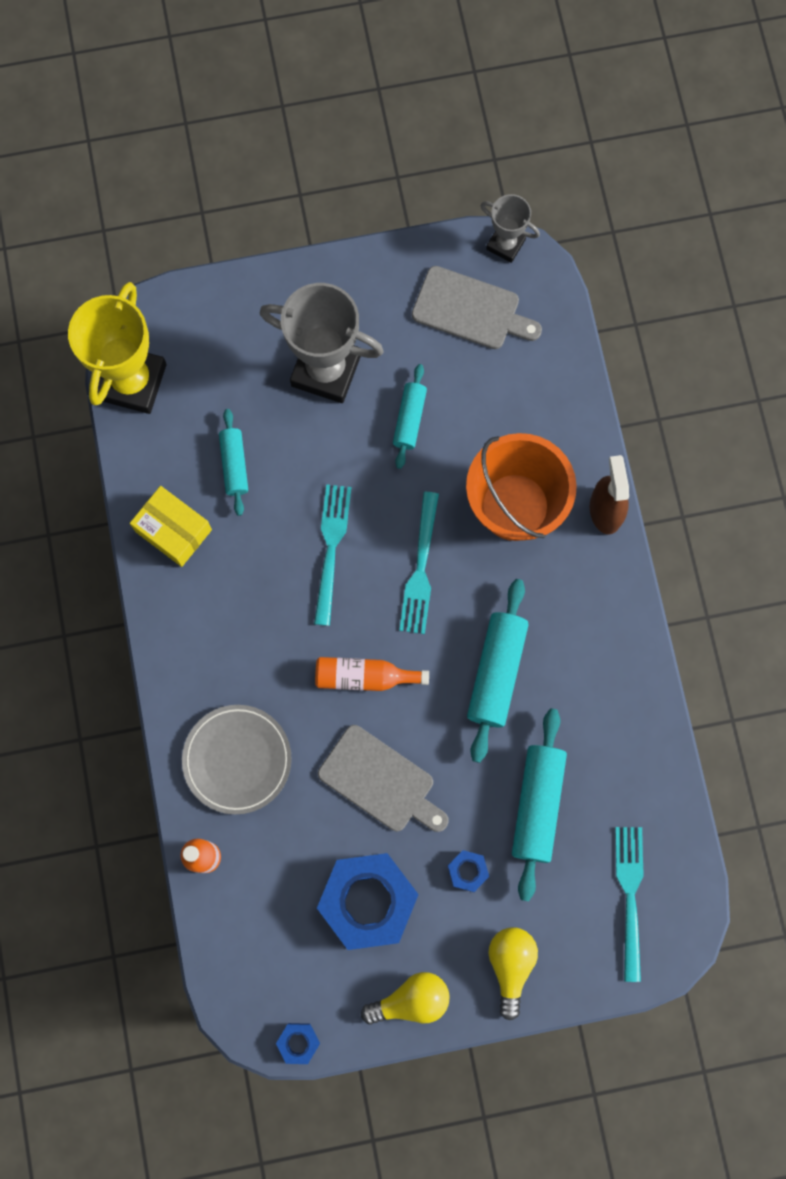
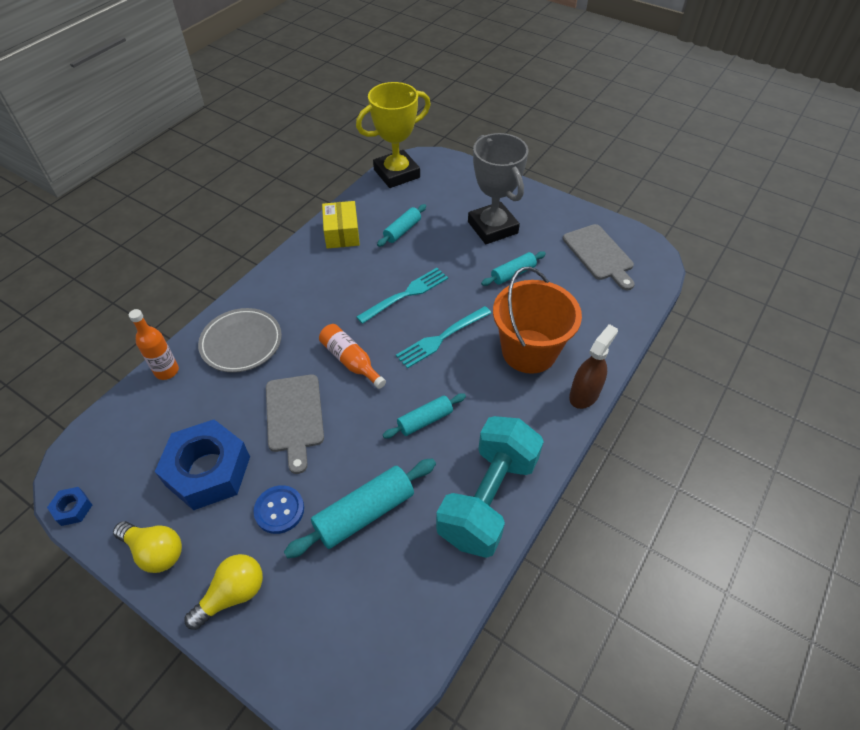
camera: 45 degrees right, 25 degrees down
blue nut [448,850,489,892] -> blue button [254,485,304,534]
turquoise rolling pin [467,579,529,763] -> turquoise rolling pin [383,393,466,439], size x0.61
grey trophy [480,194,540,263] -> none
turquoise fork [615,827,644,982] -> none
none -> turquoise dumbbell [436,416,544,558]

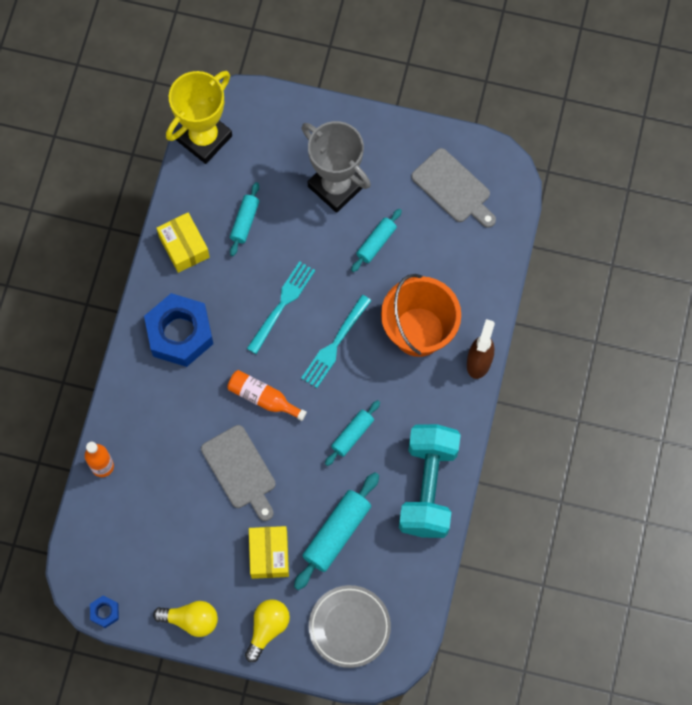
camera: 20 degrees left, 20 degrees up
blue nut [155,419,250,510] -> blue nut moved to [144,293,213,367]
grey plate [198,308,282,373] -> grey plate moved to [309,585,391,668]
blue button [254,485,304,534] -> yellow box [249,526,289,579]

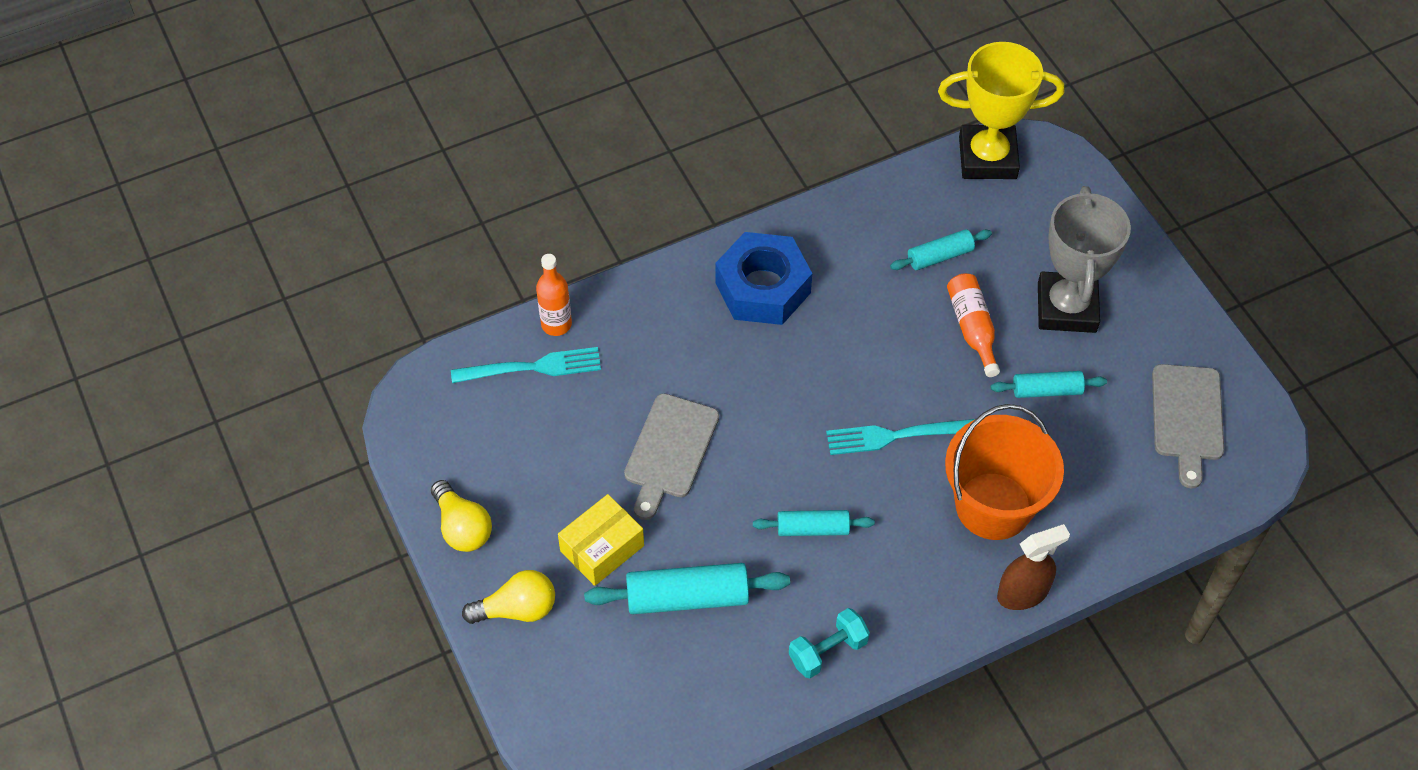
camera: 50 degrees right, 15 degrees down
blue nut [90,595,119,628] -> none
yellow box [157,212,210,273] -> none
orange bottle [227,370,307,421] -> orange bottle moved to [947,273,1000,377]
turquoise fork [247,261,315,354] -> turquoise fork moved to [451,347,601,383]
grey plate [309,585,391,668] -> none
turquoise dumbbell [399,424,460,538] -> turquoise dumbbell [789,608,870,678], size x0.49

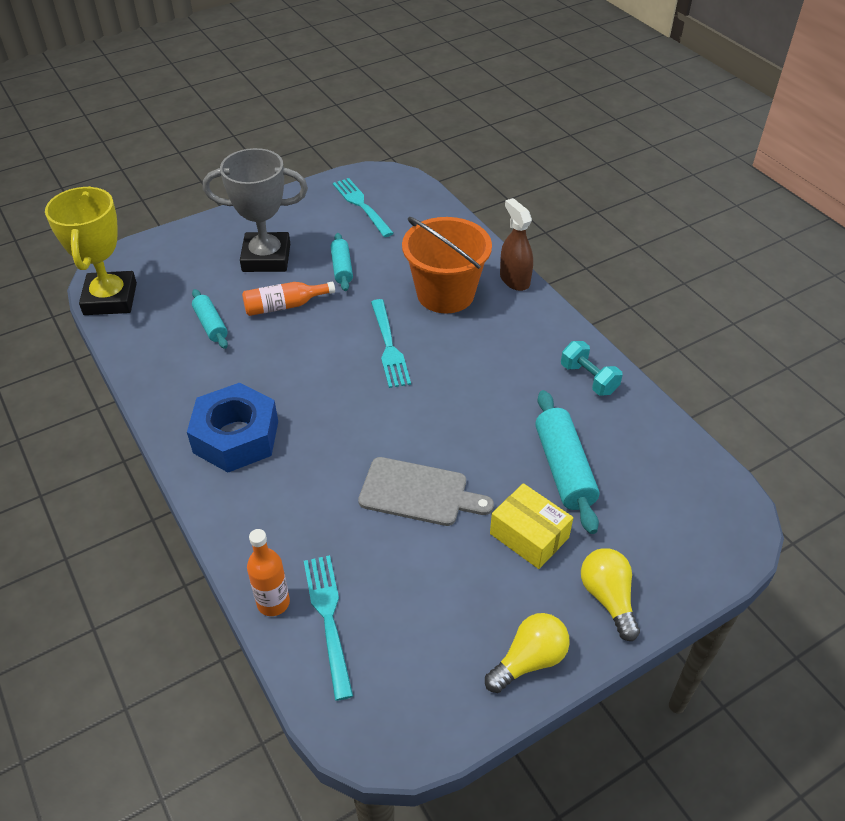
camera: 95 degrees left, 10 degrees down
turquoise rolling pin [753,510,875,536] -> none
grey cutting board [1152,364,1224,488] -> turquoise fork [333,178,394,237]

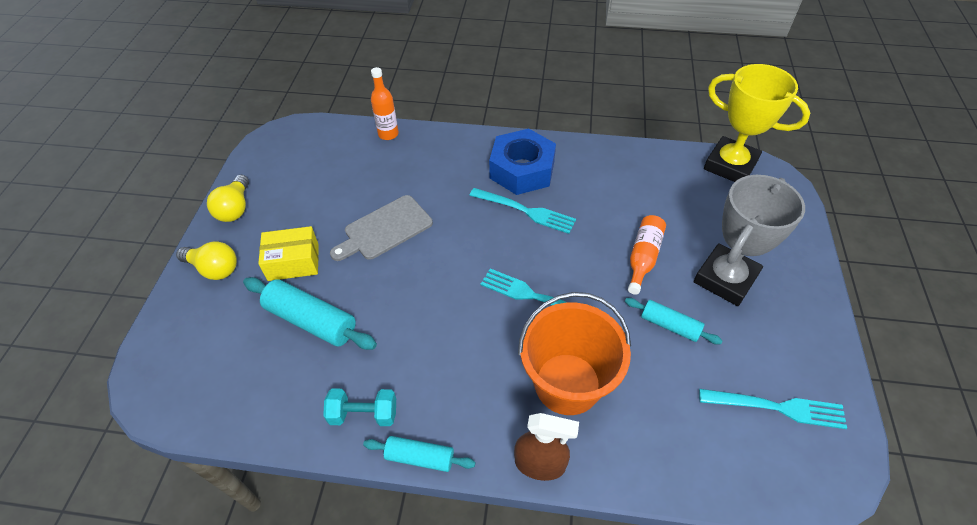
camera: 130 degrees right, 5 degrees up
turquoise rolling pin [192,289,228,349] -> turquoise rolling pin moved to [363,436,476,472]
turquoise fork [304,555,353,701] -> turquoise fork moved to [469,188,576,234]

